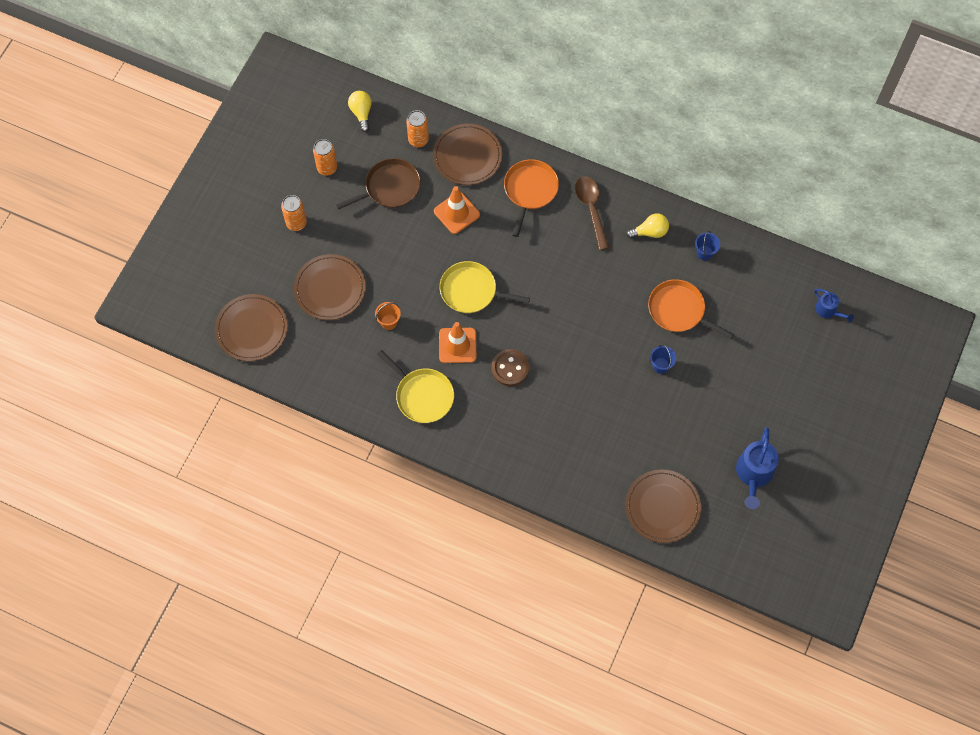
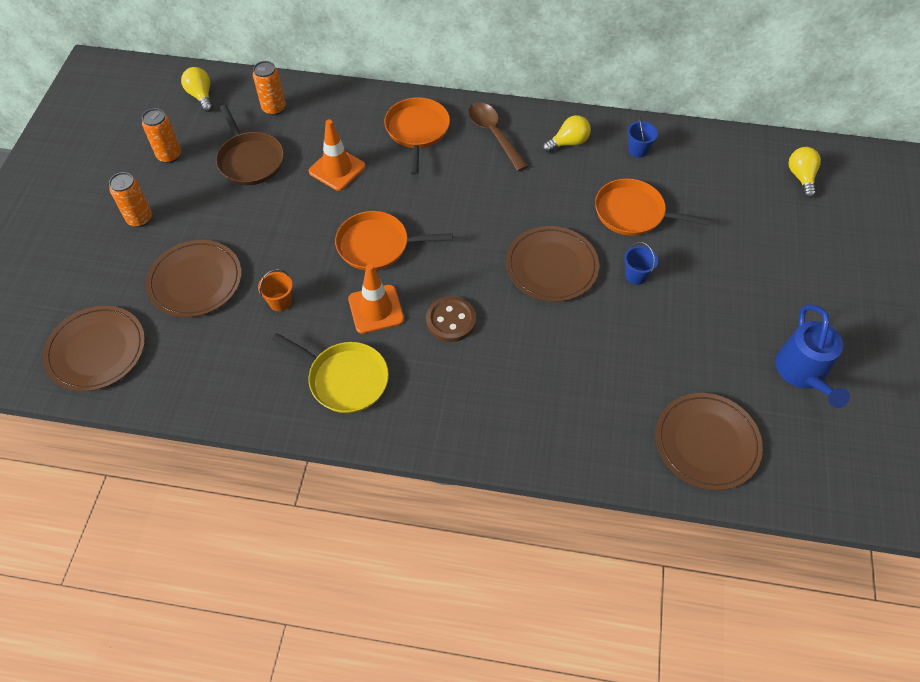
camera: 15 degrees left, 10 degrees down
brown pan [336,158,421,210] -> brown pan turned 105 degrees clockwise [216,104,284,185]
brown plate [433,124,502,185] -> brown plate moved to [506,226,599,302]
yellow pan [440,261,530,313] -> orange pan [335,211,453,271]
blue watering can [814,289,854,322] -> yellow light bulb [789,147,821,198]

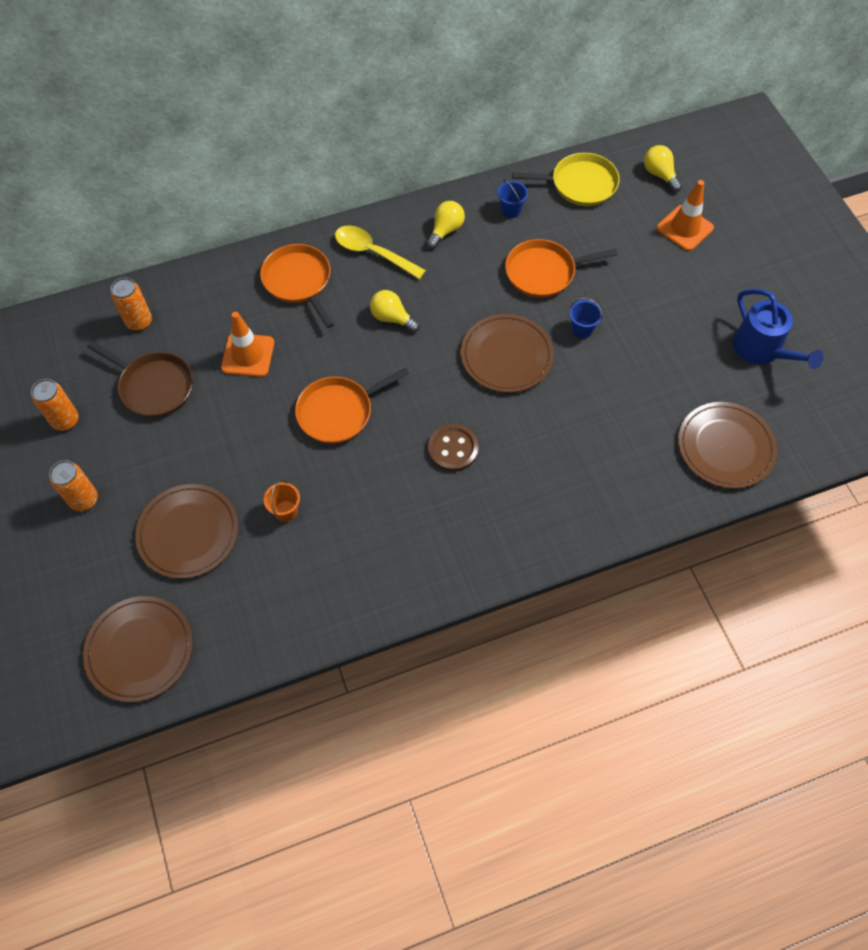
camera: 30 degrees left, 5 degrees up
yellow light bulb [181,67,213,112] -> yellow light bulb moved to [370,290,420,333]
yellow pan [272,333,389,413] -> yellow pan moved to [512,153,620,206]
orange traffic cone [348,264,404,334] -> orange traffic cone moved to [657,180,714,251]
brown spoon [468,102,528,171] -> yellow spoon [335,225,426,279]

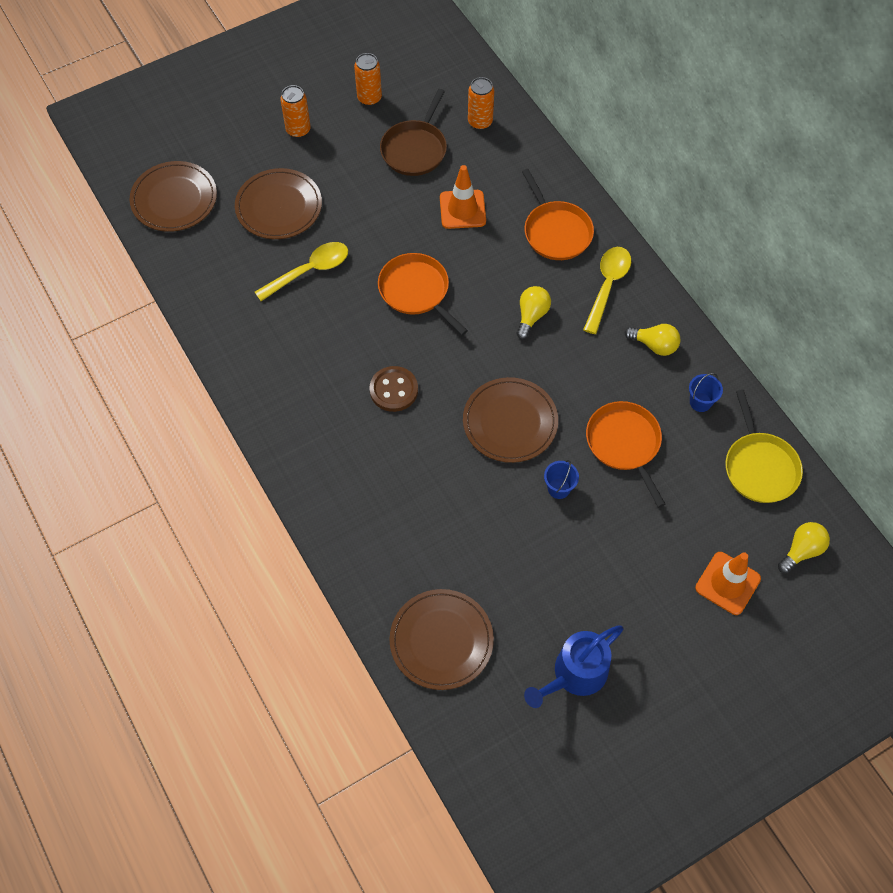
camera: 80 degrees right, 0 degrees up
orange pan [260,244,334,328] -> orange pan turned 105 degrees clockwise [522,169,594,260]
orange bucket [264,480,300,522] -> yellow spoon [255,242,348,301]

